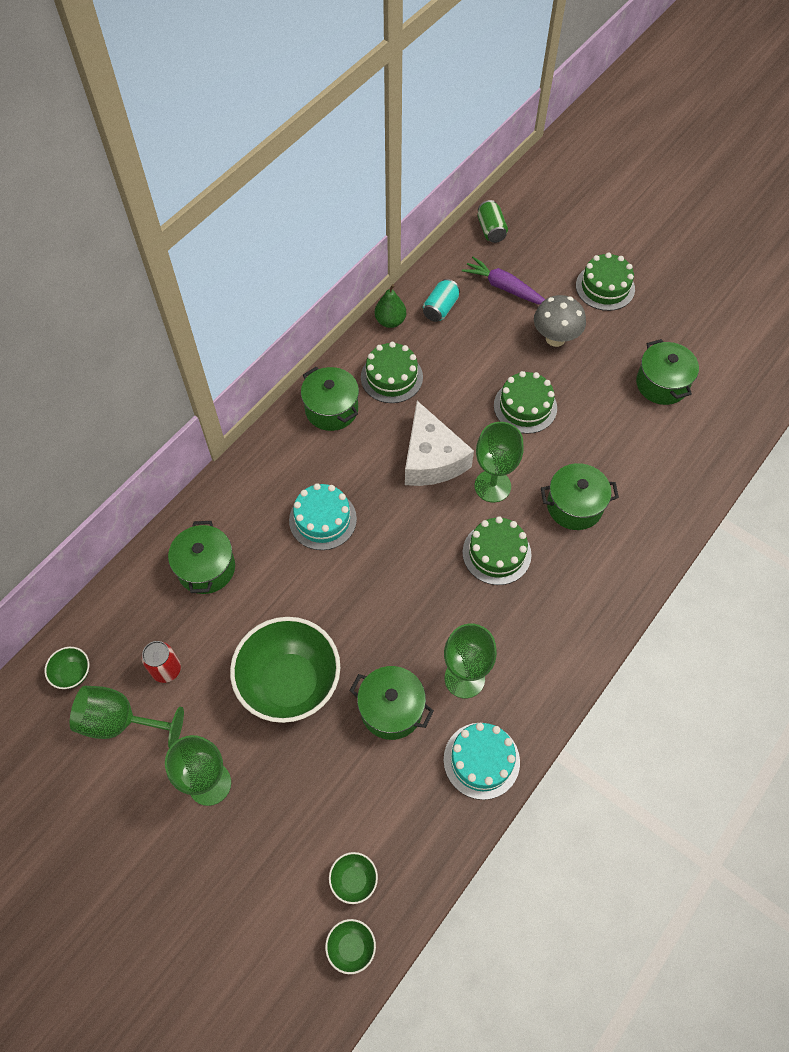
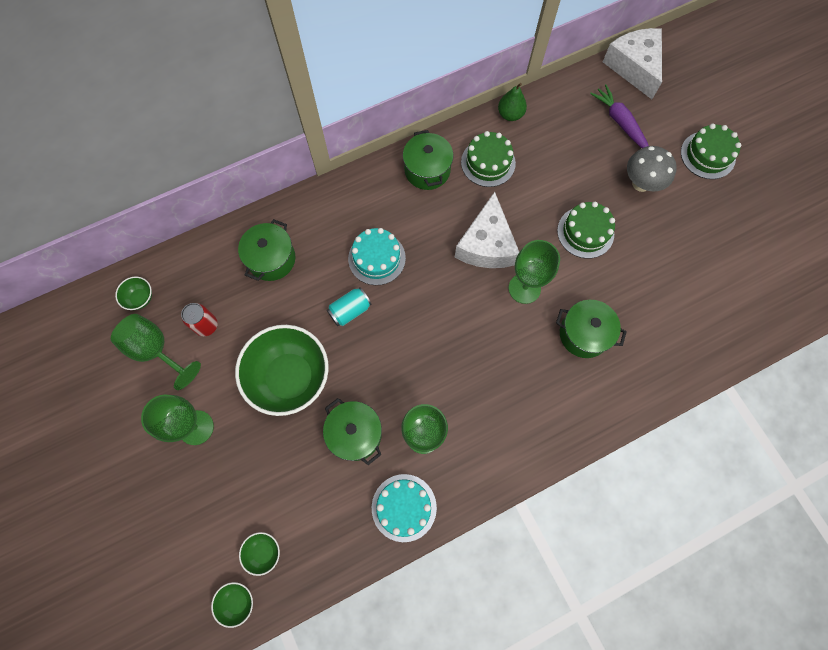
camera: 25 degrees right, 10 degrees up
turquoise can [423,279,460,322] -> turquoise can moved to [327,288,372,326]
green cake [462,517,532,585] -> none
green can [477,200,508,243] -> white cheese [603,28,662,99]
green pot [636,339,699,405] -> none

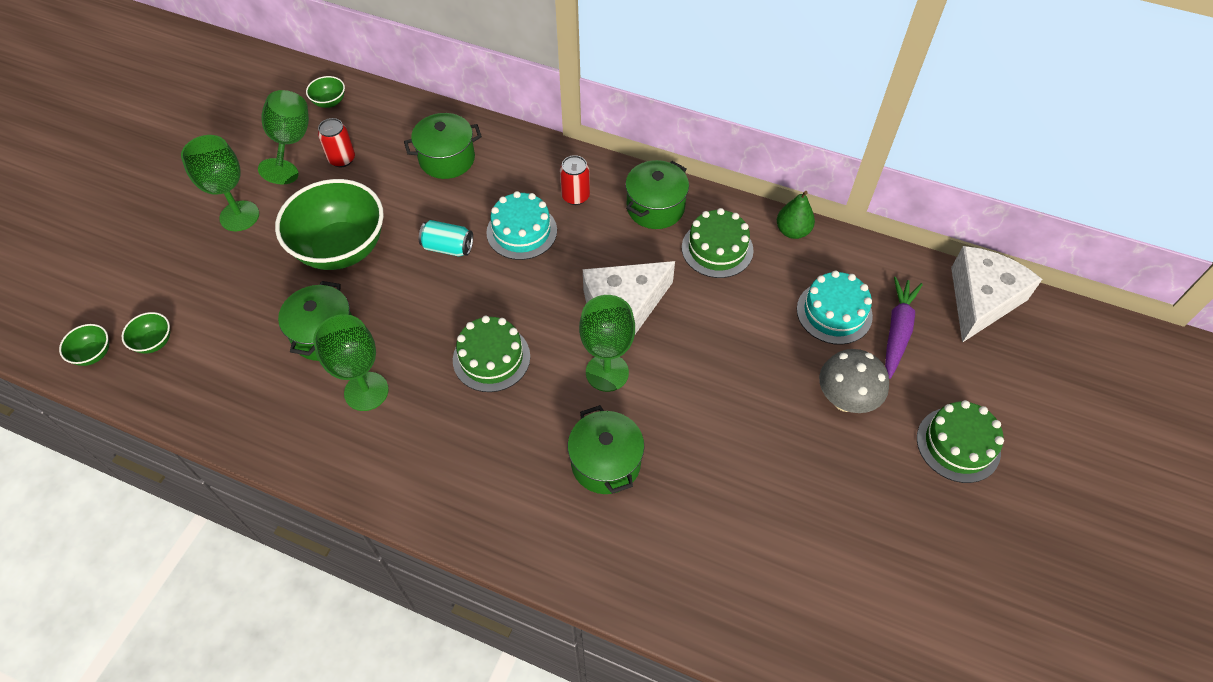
camera: 50 degrees right, 15 degrees down
turquoise cake [372,474,437,542] -> turquoise cake moved to [797,271,873,345]
green cake [557,202,615,259] -> green cake moved to [453,316,530,392]
none -> red can [560,155,590,205]

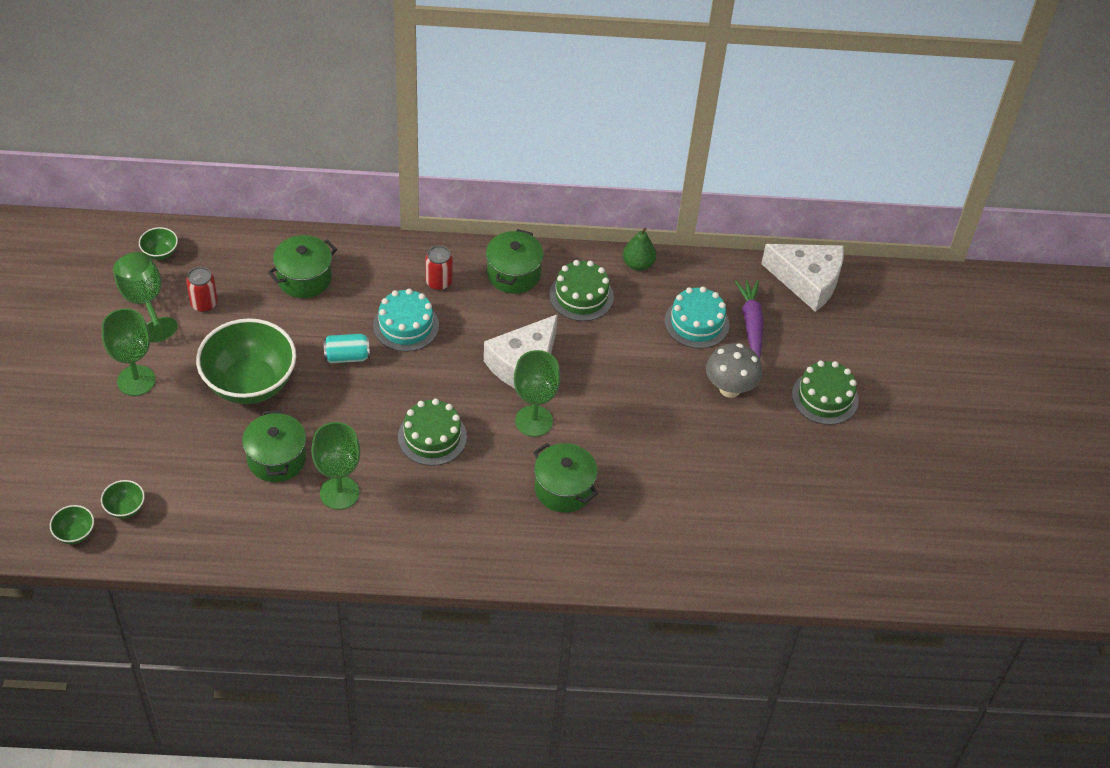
camera: 25 degrees left, 5 degrees down
white cheese [951,246,1042,343] -> white cheese turned 105 degrees clockwise [761,244,844,312]

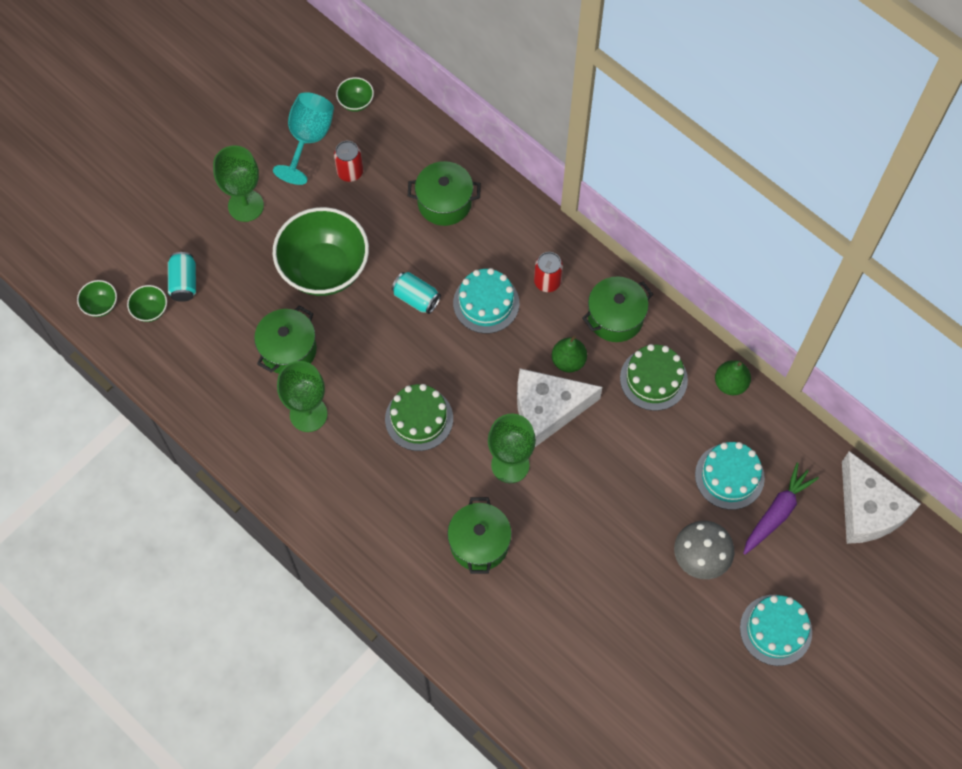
camera: 45 degrees right, 15 degrees up
green goblet [113,252,178,343] -> turquoise goblet [273,92,334,185]
green cake [792,361,859,425] -> turquoise cake [740,595,812,666]
none -> turquoise can [168,252,196,302]
none -> green pear [552,335,587,372]

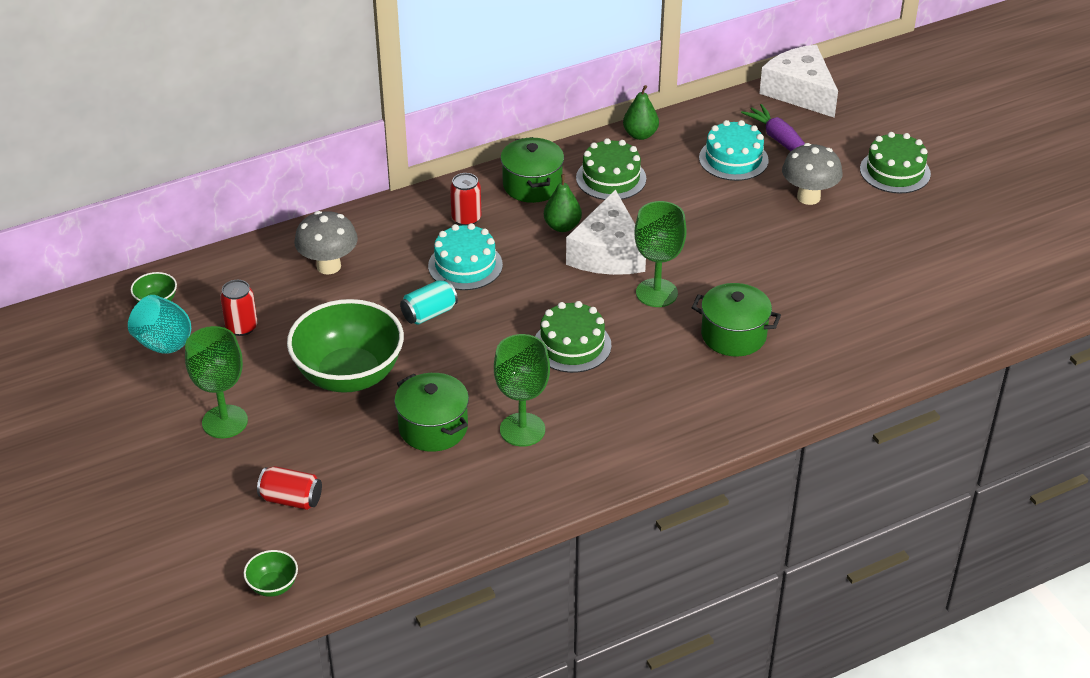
camera: 70 degrees left, 25 degrees down
green bowl [127,285,167,322] -> none
turquoise can [168,252,196,302] -> red can [257,466,322,510]
green pot [408,161,481,226] -> grey mushroom [294,211,358,274]
turquoise cake [740,595,812,666] -> green cake [860,132,931,194]
white cheese [842,451,921,544] -> white cheese turned 120 degrees counterclockwise [759,45,838,118]

